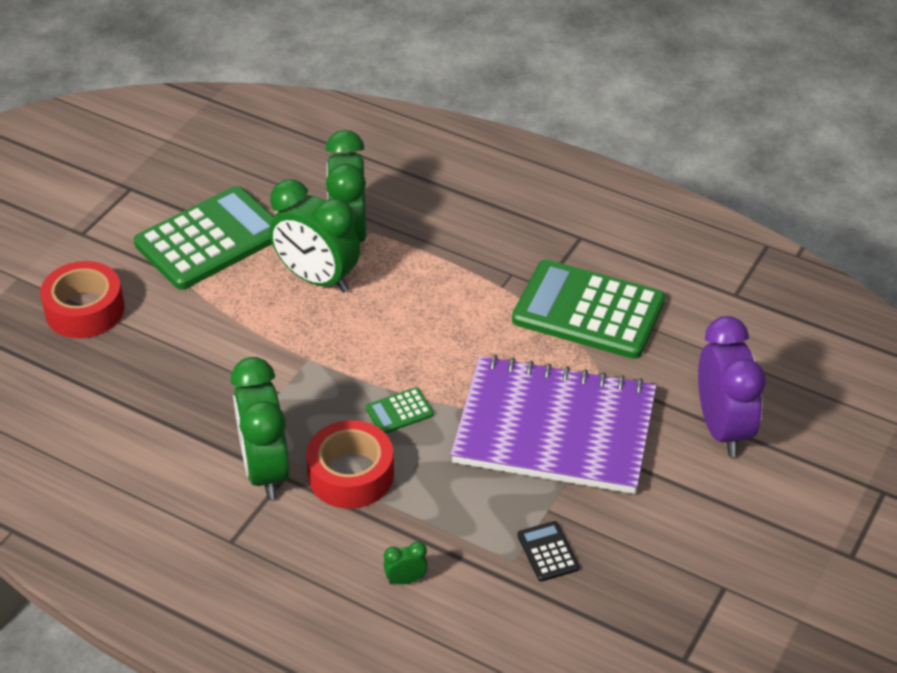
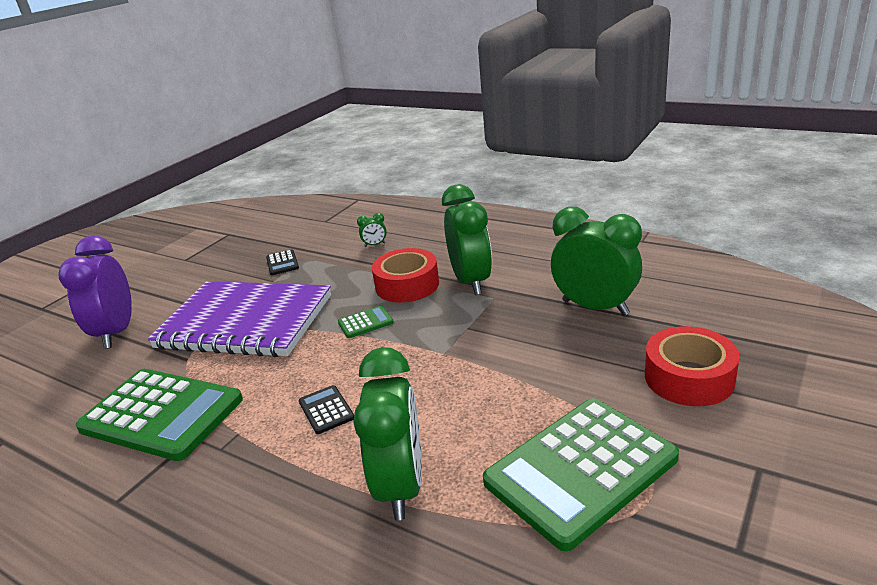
camera: 175 degrees left, 15 degrees down
green clock [270,179,360,293] -> green clock moved to [551,207,642,316]
none -> black calculator [299,385,354,434]

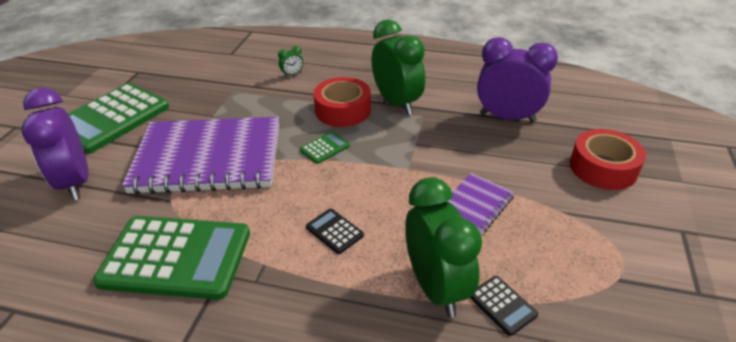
camera: 20 degrees left, 10 degrees up
black calculator [266,249,299,275] -> black calculator moved to [470,276,538,336]
green calculator [483,398,679,551] -> green calculator moved to [68,83,169,154]
green clock [551,207,642,316] -> purple clock [477,37,558,123]
none -> purple notebook [447,173,515,235]

